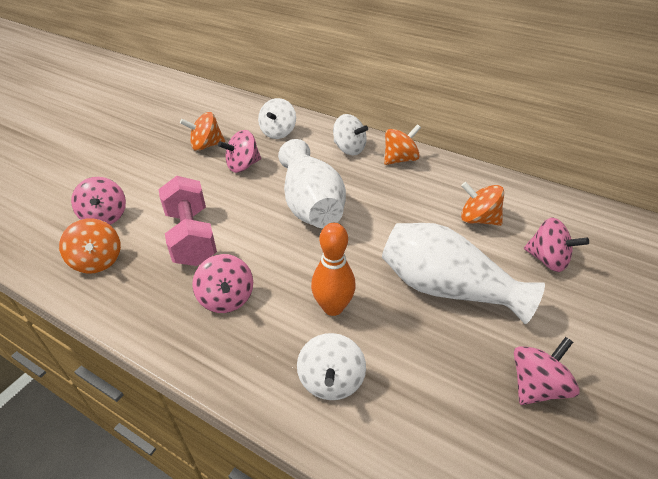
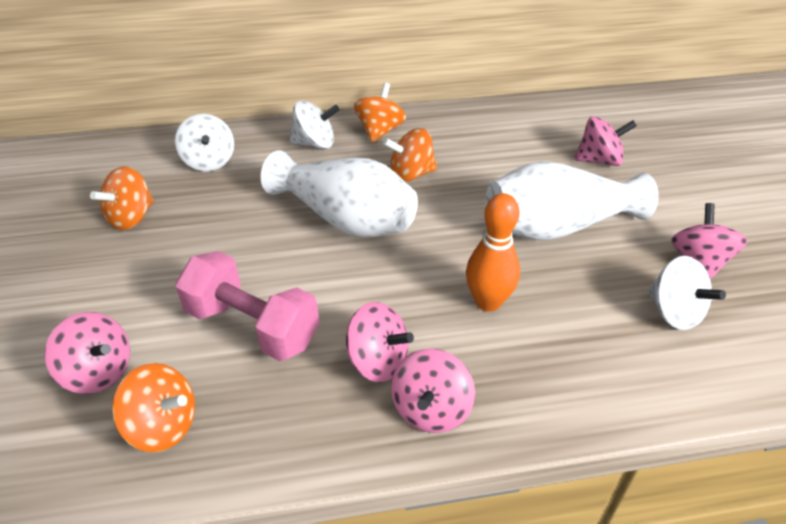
camera: 40 degrees left, 0 degrees up
pink spinning top [218,130,261,173] -> pink spinning top moved to [391,349,475,433]
white spinning top [297,333,366,400] -> white spinning top moved to [647,256,726,330]
orange spinning top [461,182,504,226] -> orange spinning top moved to [383,128,437,182]

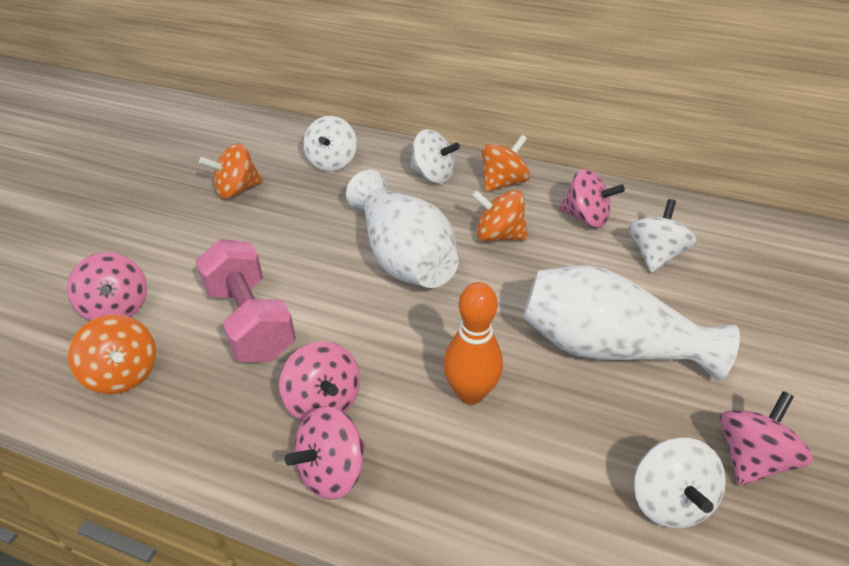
camera: 30 degrees right, 0 degrees up
pink spinning top [574,116,637,166] -> pink spinning top moved to [559,169,625,228]
none -> white spinning top [629,199,697,272]

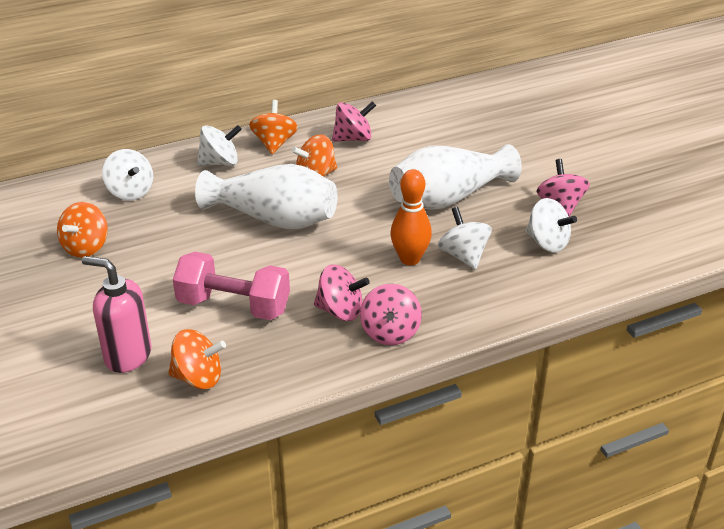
camera: 45 degrees left, 5 degrees down
pink spinning top [67,253,147,321] -> pink soap dispenser [82,256,152,373]
white spinning top [629,199,697,272] -> white spinning top moved to [438,207,492,270]

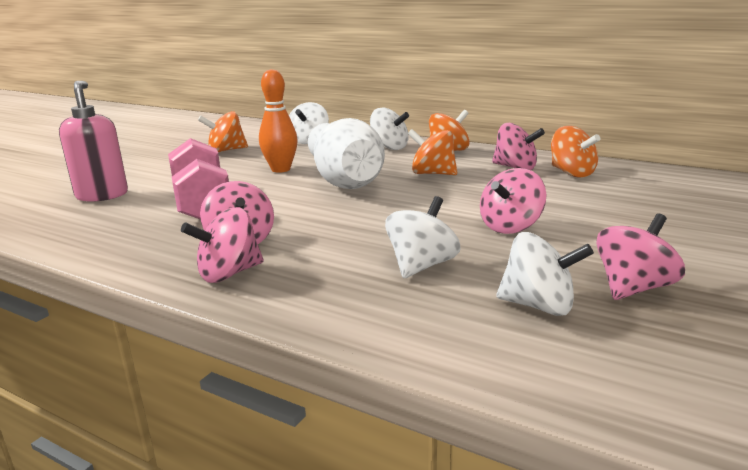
camera: 55 degrees right, 15 degrees down
orange spinning top [168,329,226,389] -> orange spinning top moved to [551,126,600,178]
white vase [389,144,522,210] -> pink spinning top [480,168,546,234]
orange bowling pin [390,169,432,265] -> orange bowling pin moved to [259,69,298,173]
white spinning top [526,198,577,253] -> white spinning top turned 75 degrees counterclockwise [496,232,594,316]

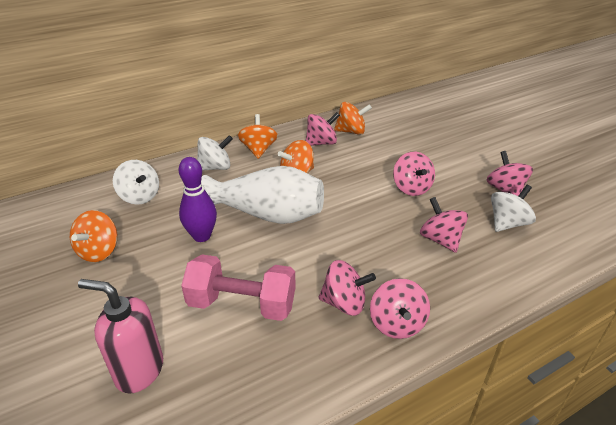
camera: 60 degrees left, 15 degrees up
orange bowling pin [259,69,298,173] -> purple bowling pin [179,157,217,242]
white spinning top [385,196,461,278] -> pink spinning top [420,197,468,253]

